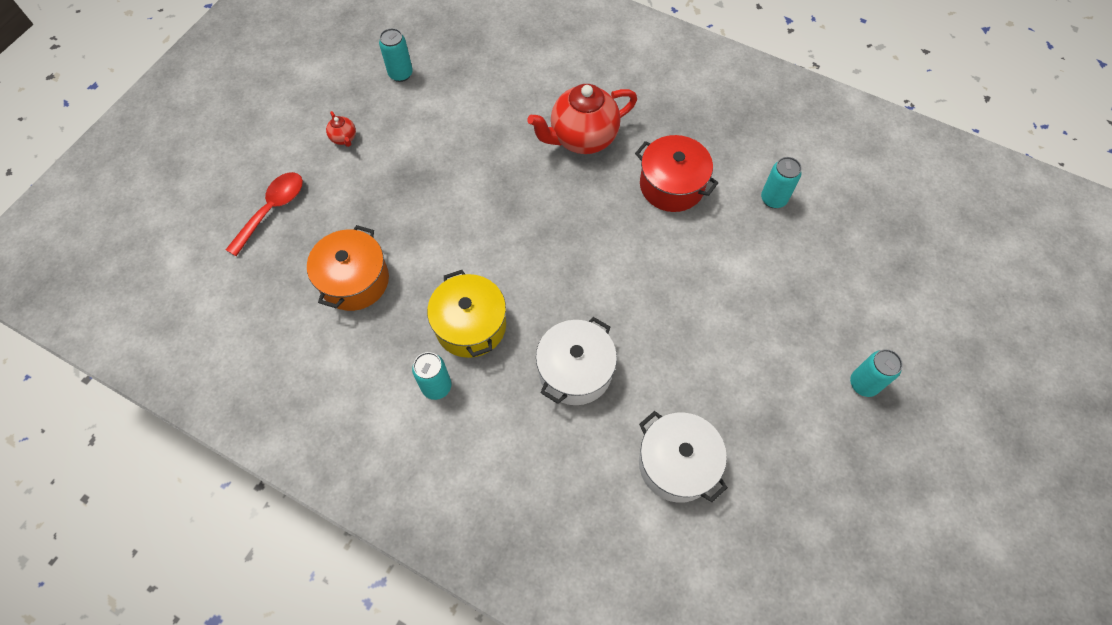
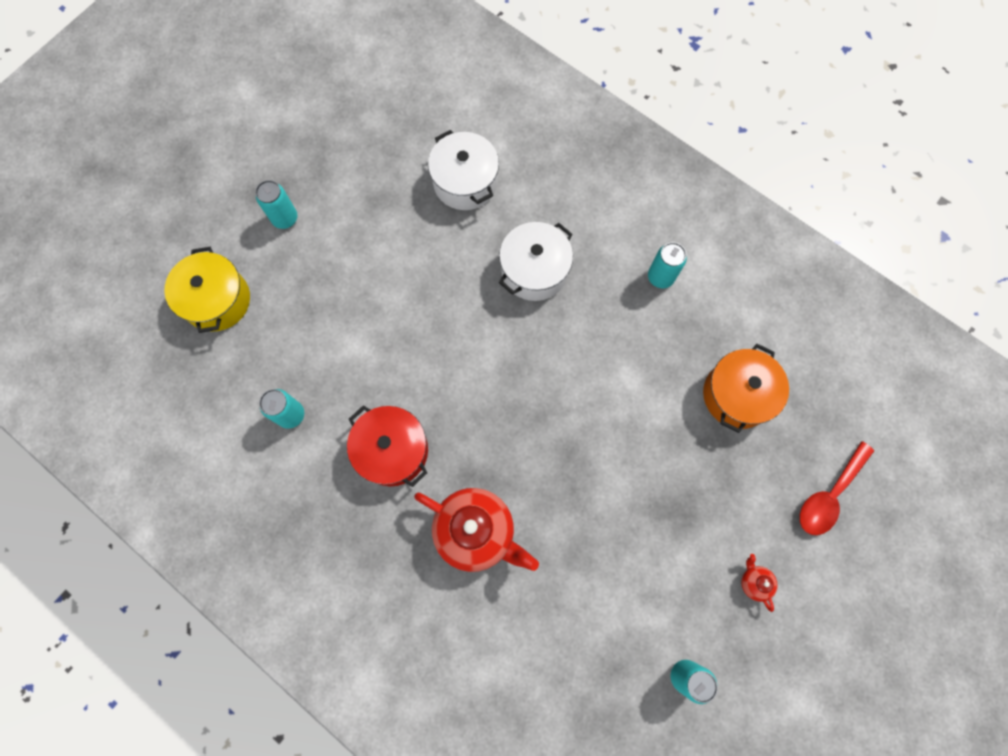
camera: 170 degrees left, 10 degrees up
yellow pot [427,270,506,358] -> yellow pot moved to [164,247,250,333]
red teapot [527,84,637,154] -> red teapot turned 45 degrees clockwise [414,488,539,572]

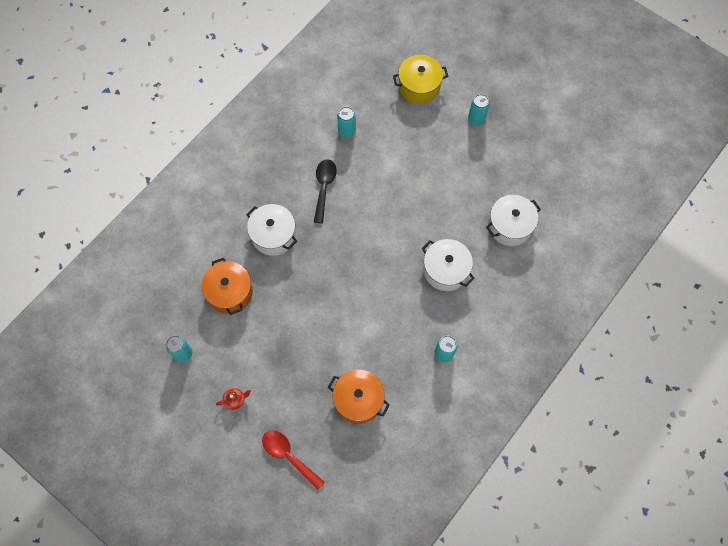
camera: 90 degrees right, 5 degrees down
red pot [347,405,428,487] -> black spoon [314,159,337,223]
red teapot [414,488,539,572] -> white pot [246,204,297,256]
none -> orange pot [201,258,253,315]

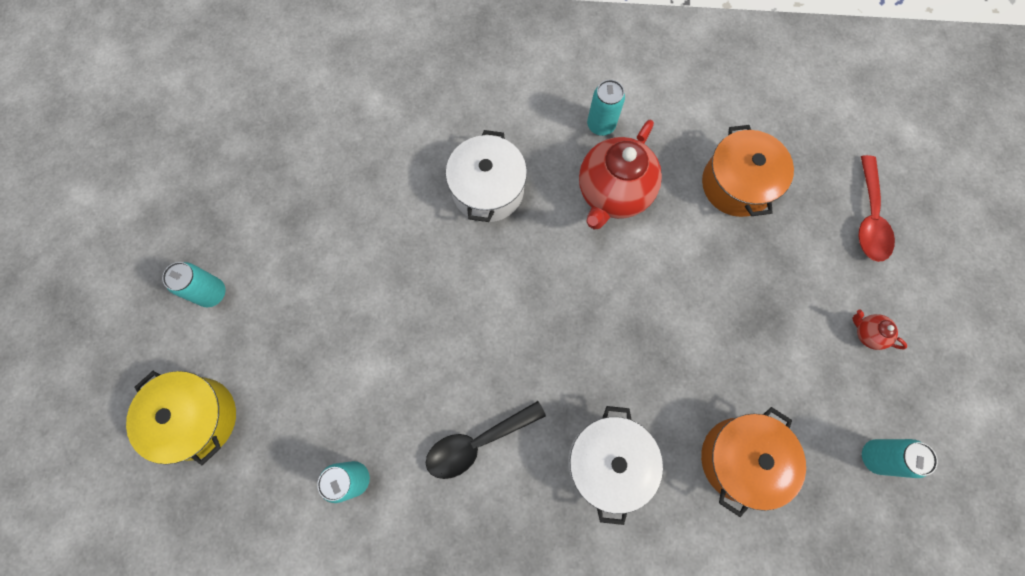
camera: 125 degrees left, 5 degrees up
white pot [486,195,541,246] -> none
none -> red teapot [579,119,662,230]

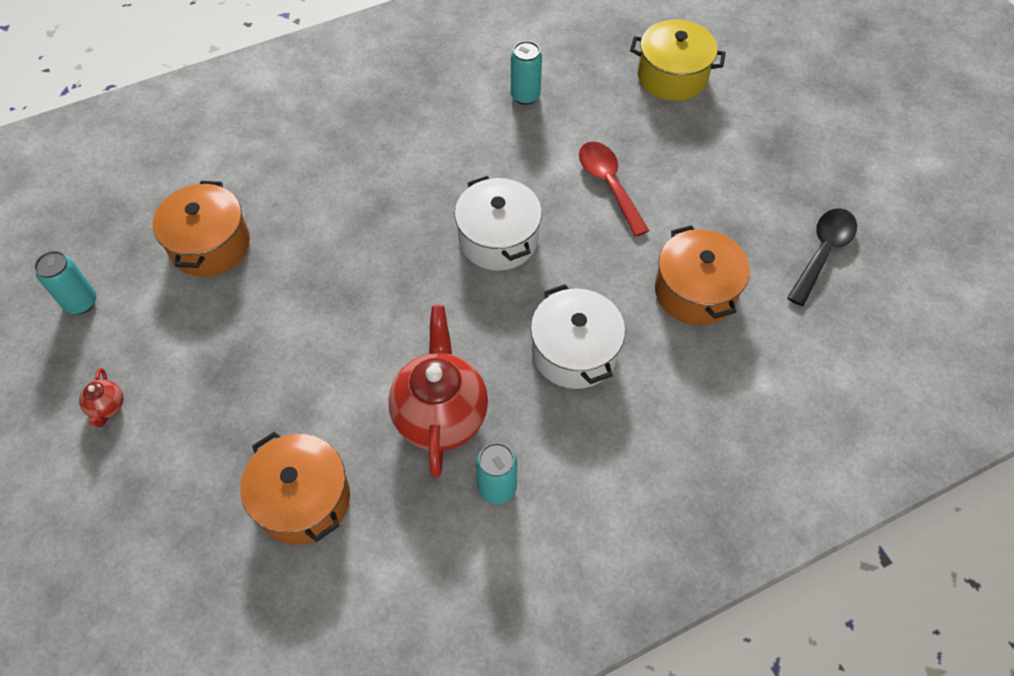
camera: 150 degrees right, 15 degrees down
turquoise can [162,262,226,307] -> none
black spoon [426,401,546,479] -> black spoon moved to [787,208,857,306]
white pot [568,406,663,525] -> white pot moved to [454,176,542,271]
red teapot [852,310,907,350] -> red teapot turned 75 degrees clockwise [79,368,123,427]
red spoon [859,155,895,262] -> red spoon moved to [579,142,649,237]
none -> orange pot [655,225,750,325]

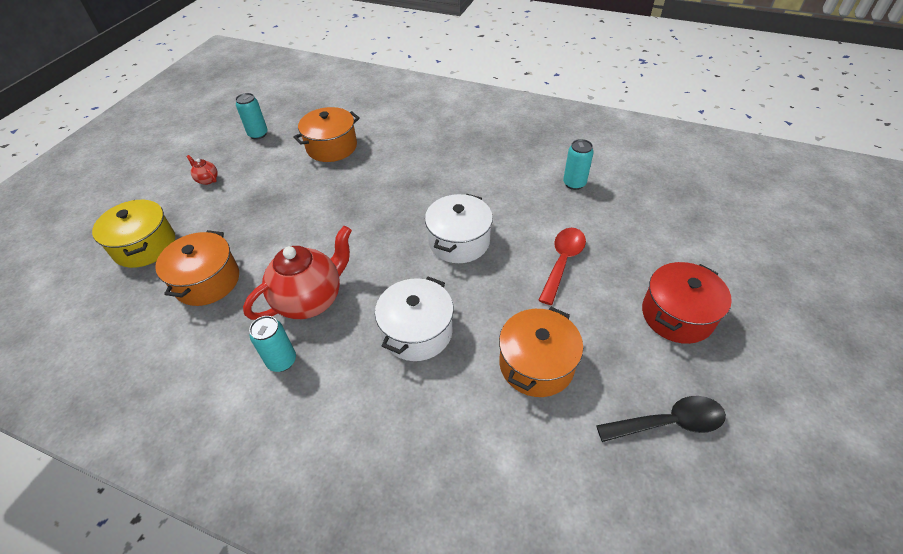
camera: 50 degrees right, 10 degrees down
red teapot [79,368,123,427] -> red teapot turned 90 degrees clockwise [187,155,218,185]
yellow pot [630,20,726,101] -> yellow pot moved to [92,200,175,268]
none -> red pot [642,262,732,344]

